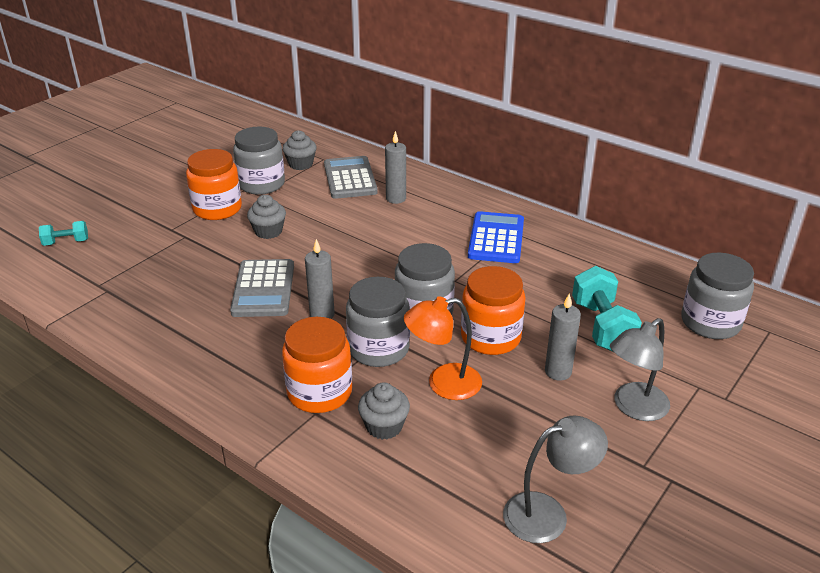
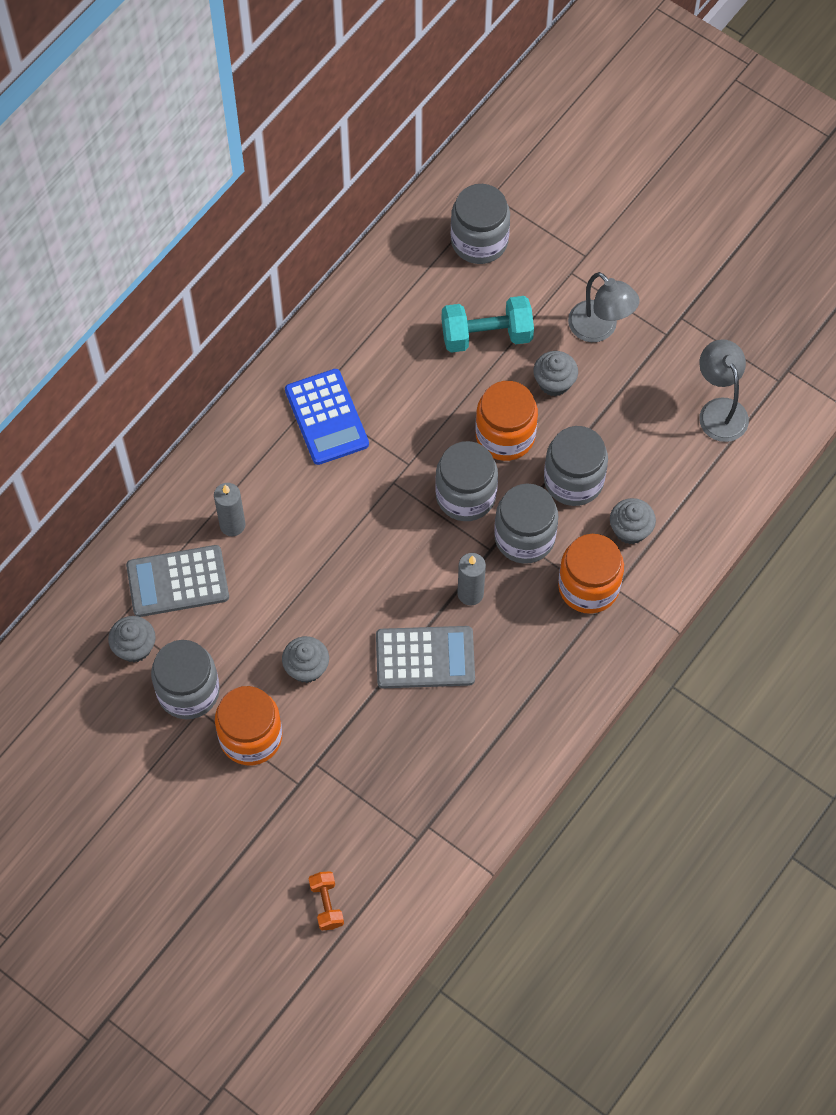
camera: 90 degrees left, 30 degrees up
turquoise dumbbell [39,221,88,246] -> orange dumbbell [309,871,344,930]
orange lamp [404,296,482,400] -> grey jar [544,426,608,506]
blue calculator [468,211,524,263] -> blue calculator turned 120 degrees counterclockwise [285,369,369,465]
grey candle [545,294,581,381] -> grey cupcake [534,351,578,396]

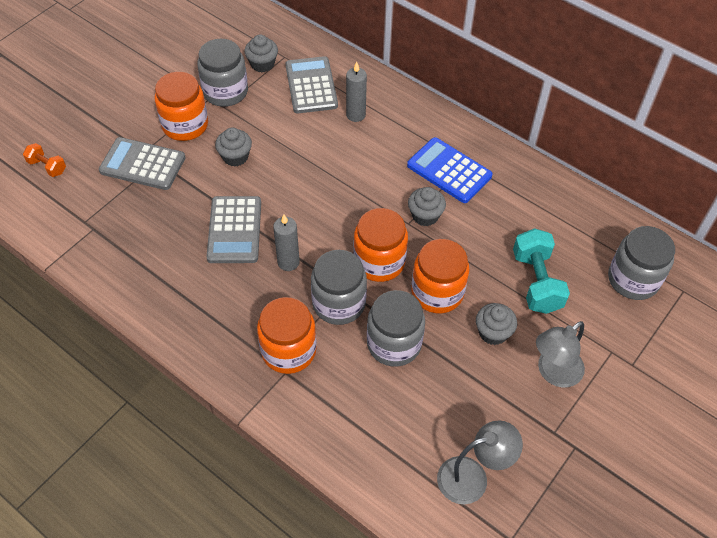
camera: 90 degrees right, 10 degrees down
blue calculator [285,369,369,465] -> blue calculator turned 60 degrees clockwise [407,137,493,203]
orange dumbbell [309,871,344,930] -> orange dumbbell turned 45 degrees clockwise [23,143,66,177]
grey jar [435,441,498,521] -> orange jar [354,208,408,282]
grey cupcake [610,498,656,545] -> grey cupcake moved to [408,187,446,226]
none -> grey calculator [99,137,186,190]

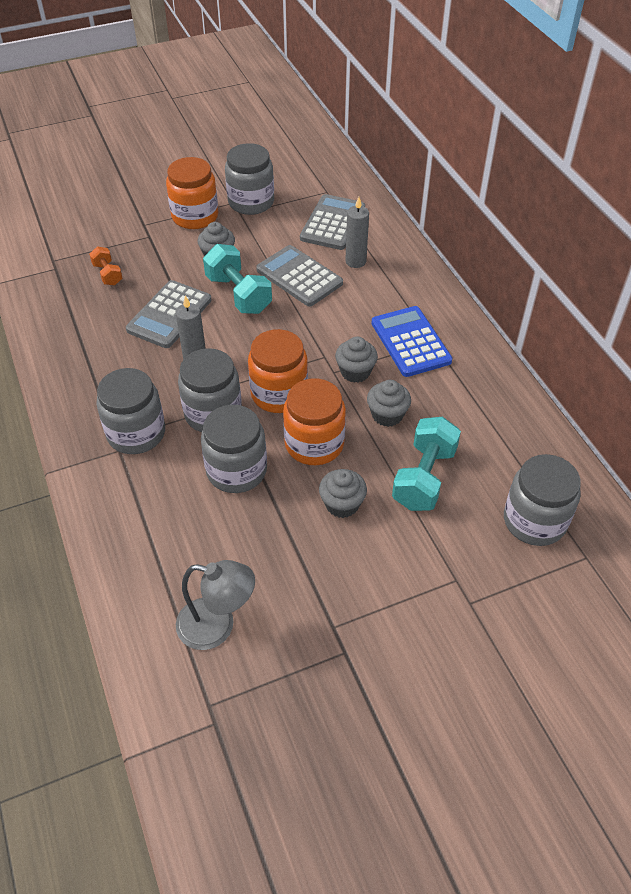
camera: 30 degrees right, 5 degrees down
orange dumbbell [23,143,66,177] -> orange dumbbell moved to [89,247,122,286]
grey calculator [99,137,186,190] -> grey calculator moved to [256,245,343,307]
grey cupcake [244,35,278,73] -> grey cupcake moved to [367,380,411,427]
orange jar [257,297,317,374] -> grey jar [96,368,165,454]
grey lamp [536,321,585,388] -> none
none -> turquoise dumbbell [203,244,272,314]

